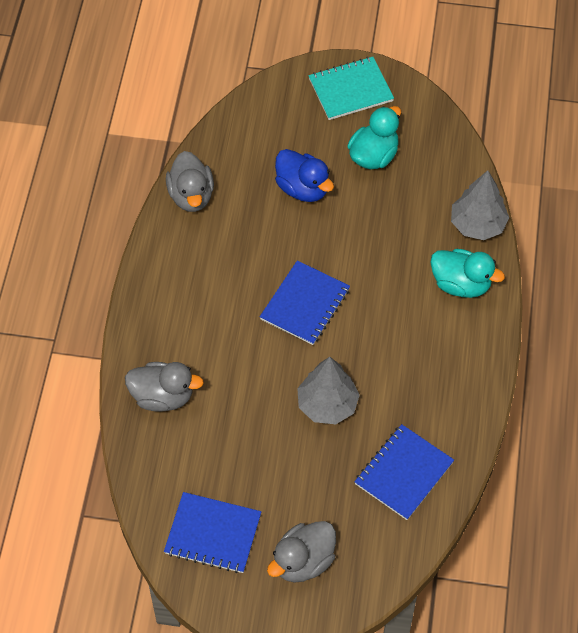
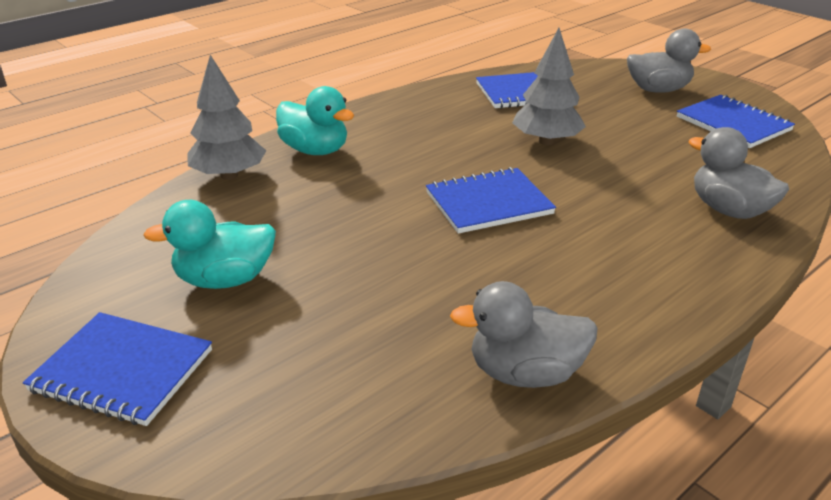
camera: 140 degrees left, 25 degrees down
grey duck [166,151,214,212] -> grey duck turned 120 degrees counterclockwise [450,281,597,388]
blue duck [275,149,334,202] -> none
turquoise notebook [309,57,394,120] -> blue notebook [23,312,212,426]
turquoise duck [430,249,505,298] -> turquoise duck turned 150 degrees clockwise [276,86,354,155]

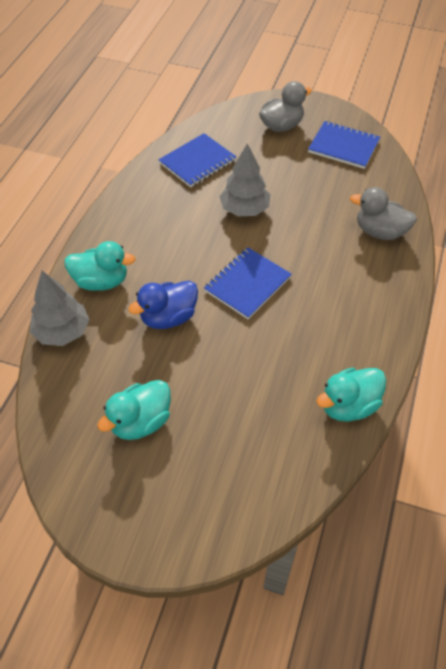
camera: 30 degrees left, 20 degrees up
blue notebook [23,312,212,426] -> none
grey duck [450,281,597,388] -> turquoise duck [317,368,386,422]
none -> blue duck [128,281,198,329]

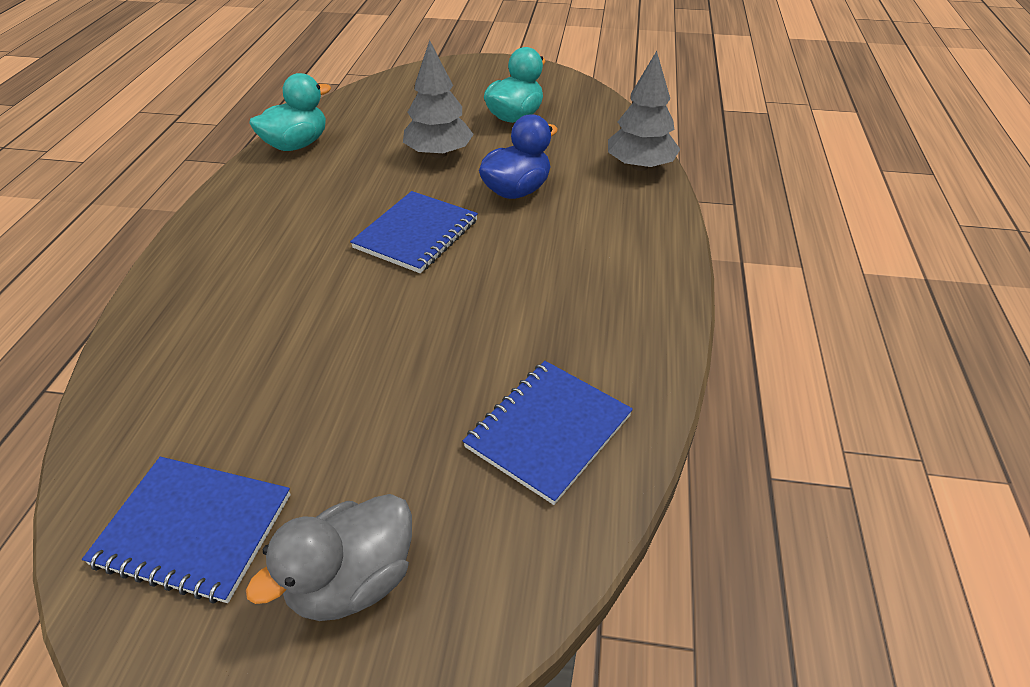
camera: 170 degrees right, 10 degrees down
turquoise duck [64,241,136,291] -> none
grey tree [219,144,270,217] -> grey tree moved to [403,40,474,158]
grey duck [350,187,417,240] -> none

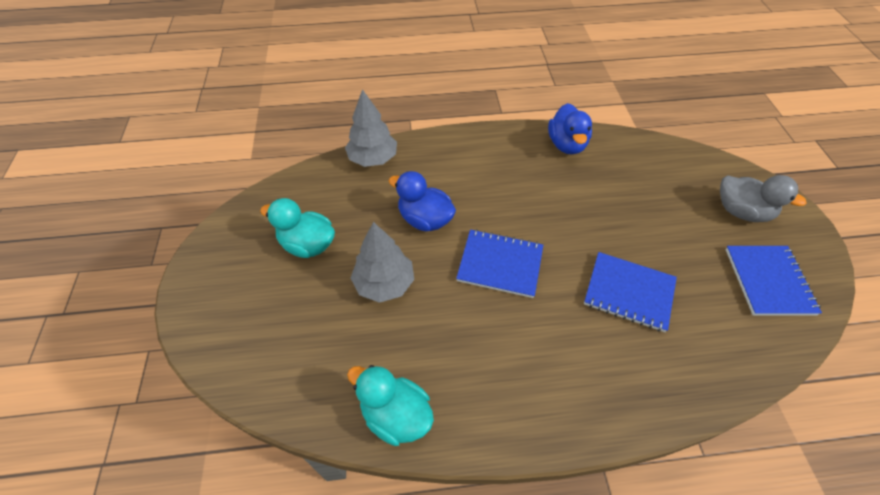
camera: 105 degrees left, 10 degrees up
blue notebook [463,361,633,505] -> blue notebook moved to [584,252,677,332]
none -> blue duck [548,103,592,155]

